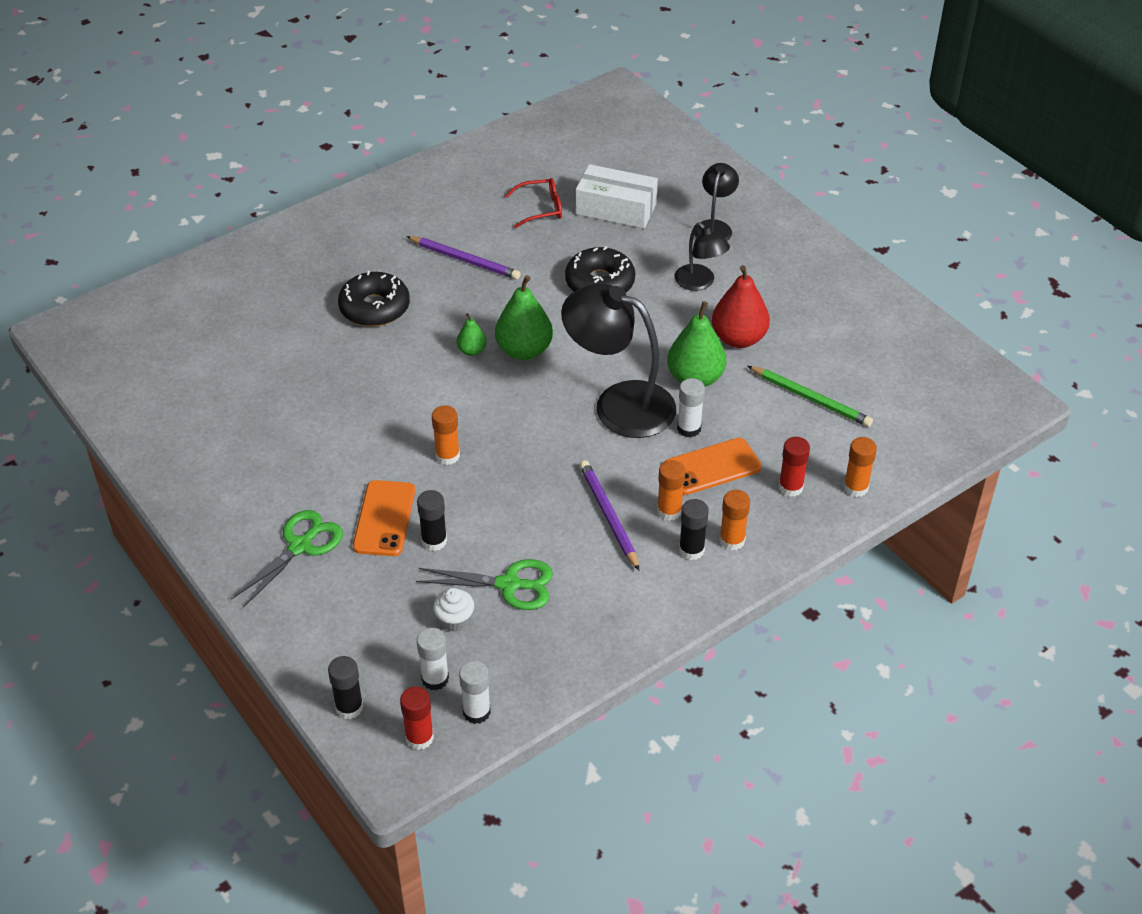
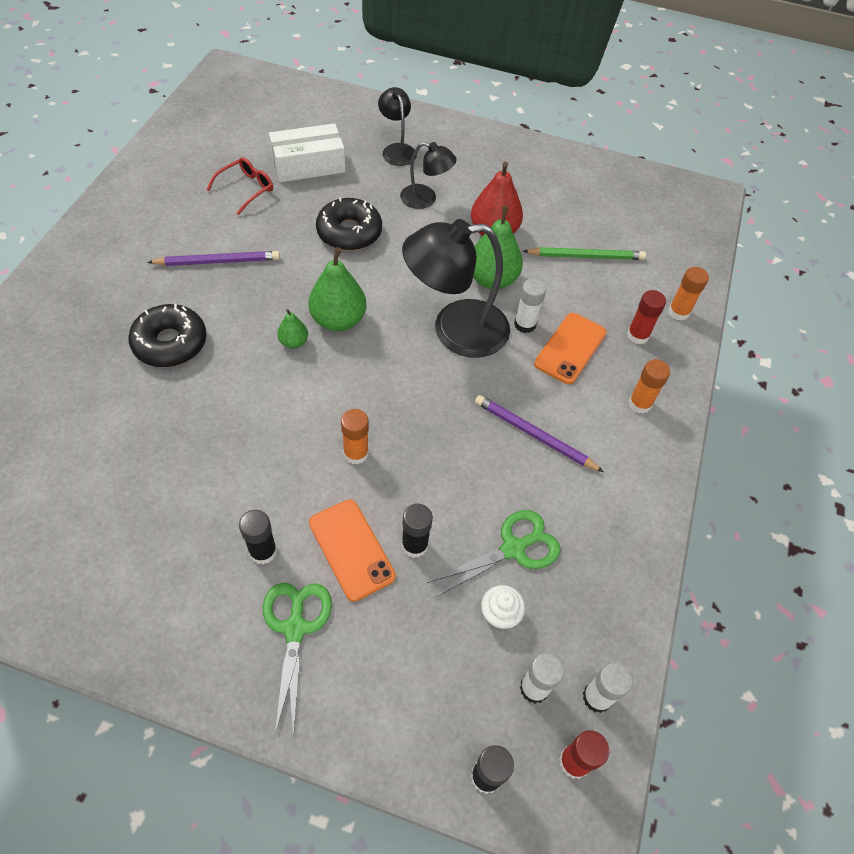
camera: 40 degrees left, 10 degrees up
orange glue stick [657,460,685,521] -> none
black glue stick [679,499,709,560] -> black glue stick moved to [239,510,277,565]

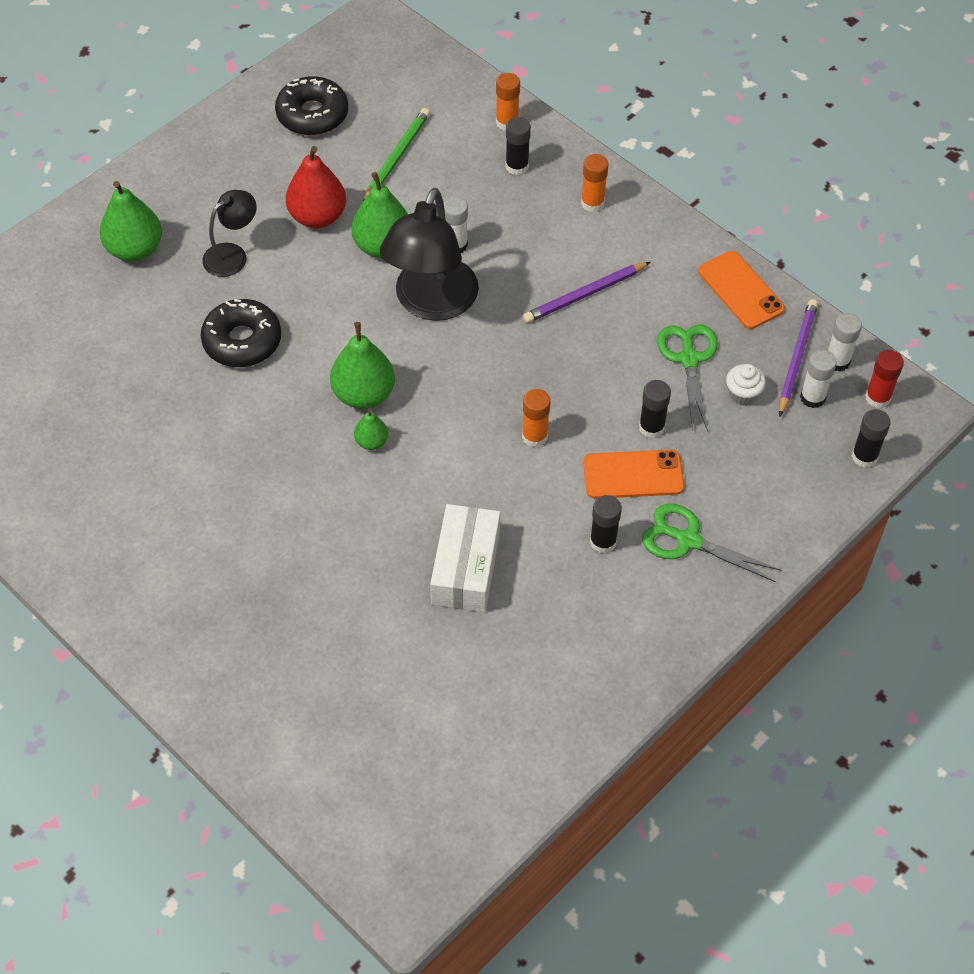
camera: 60 degrees left, 0 degrees up
black donut [128,304,207,367] -> black donut moved to [275,76,348,136]
purple pencil [147,251,280,266] -> purple pencil moved to [779,299,818,417]
red glasses [206,157,273,215] -> none
white box [269,123,345,182] -> white box moved to [430,504,500,612]
black lamp [378,87,417,166] -> green pear [100,181,162,262]
orange phone [534,313,606,384] -> orange phone moved to [698,251,785,329]
red glue stick [627,290,666,344] -> black glue stick [505,117,531,175]

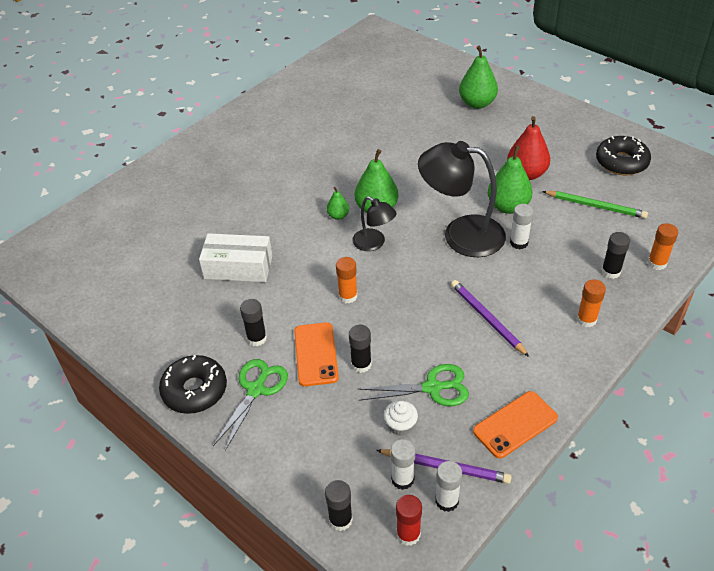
camera: 90 degrees right, 10 degrees down
black donut [201,299,281,367] -> black donut moved to [159,355,227,414]
black lamp [202,190,256,277] -> black lamp moved to [352,196,397,251]

